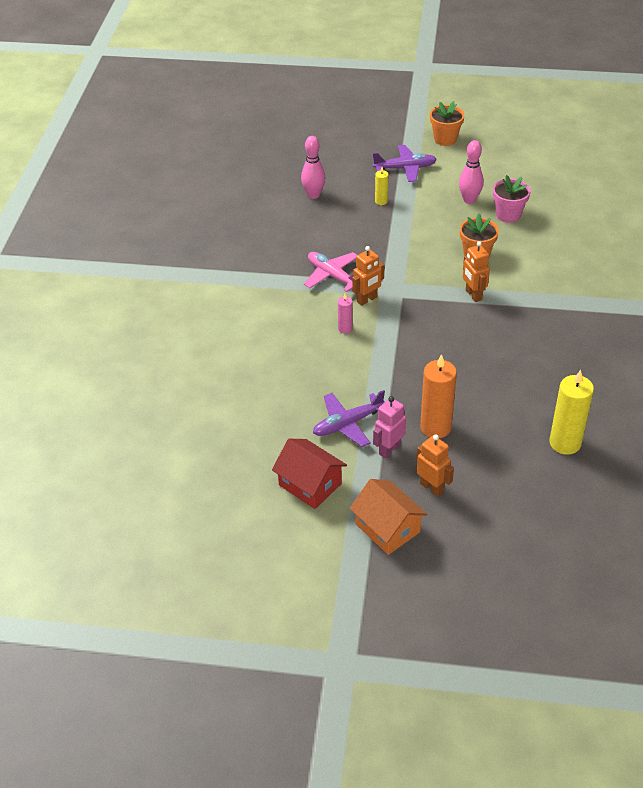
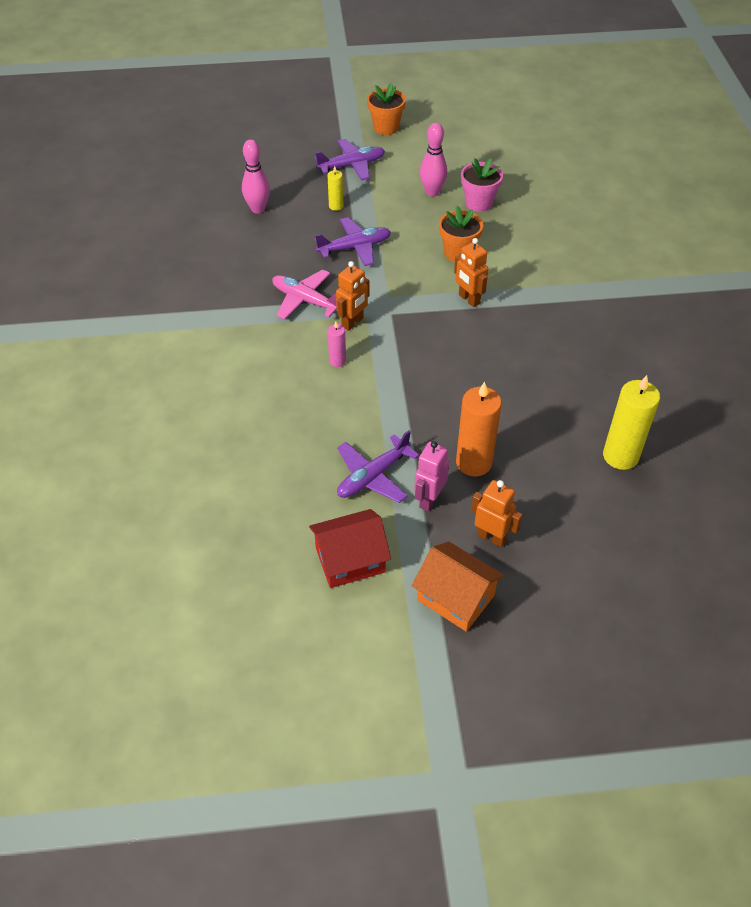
camera: 15 degrees left, 5 degrees up
red house [272,439,347,509] -> red house turned 45 degrees counterclockwise [309,509,391,588]
none -> purple plane [315,217,391,266]

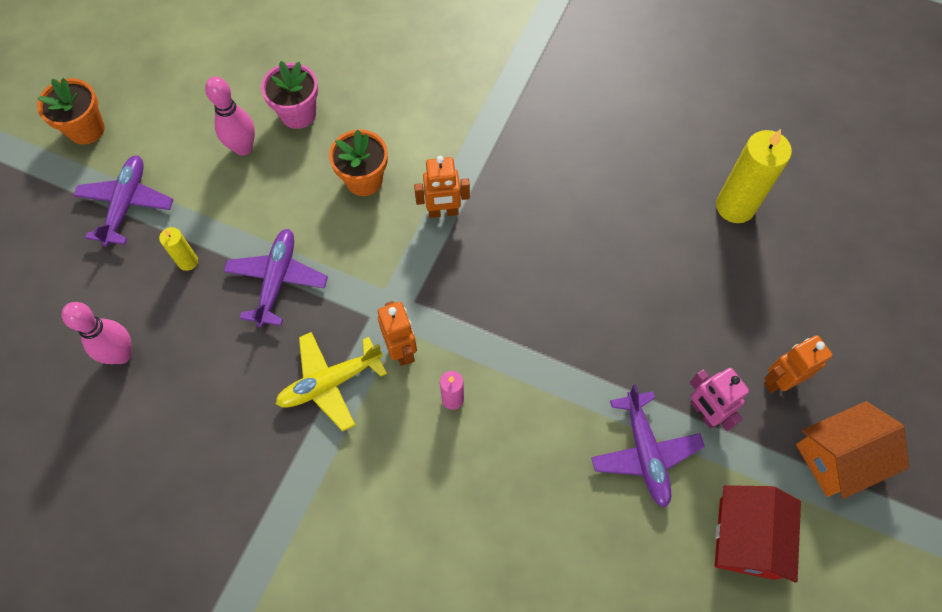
camera: 60 degrees left, 15 degrees up
pink plane [272,269,337,319] -> yellow plane [276,332,387,431]
orange candle [456,382,502,477] -> none

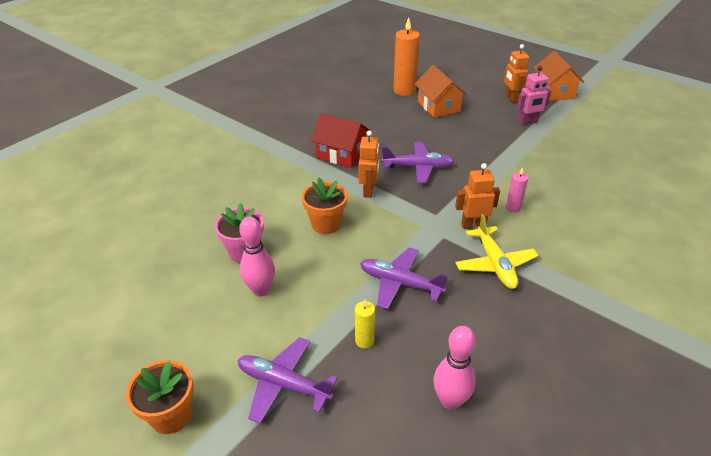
camera: 75 degrees left, 25 degrees down
purple plane [591,384,705,508] -> purple plane moved to [382,142,454,183]
red house [715,485,801,583] -> red house moved to [311,113,370,168]
yellow candle [716,129,792,223] -> orange candle [393,17,420,96]
none -> orange house [415,65,467,118]

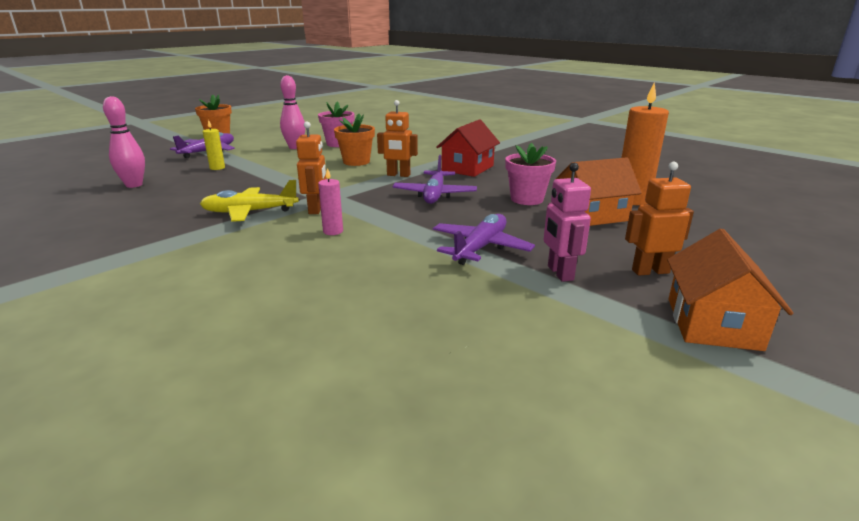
camera: 95 degrees right, 15 degrees down
purple plane [360,247,448,309] -> purple plane moved to [433,214,535,265]
orange house [533,51,584,101] -> orange house turned 75 degrees counterclockwise [667,228,794,351]
none -> pink flower pot [505,143,556,205]

